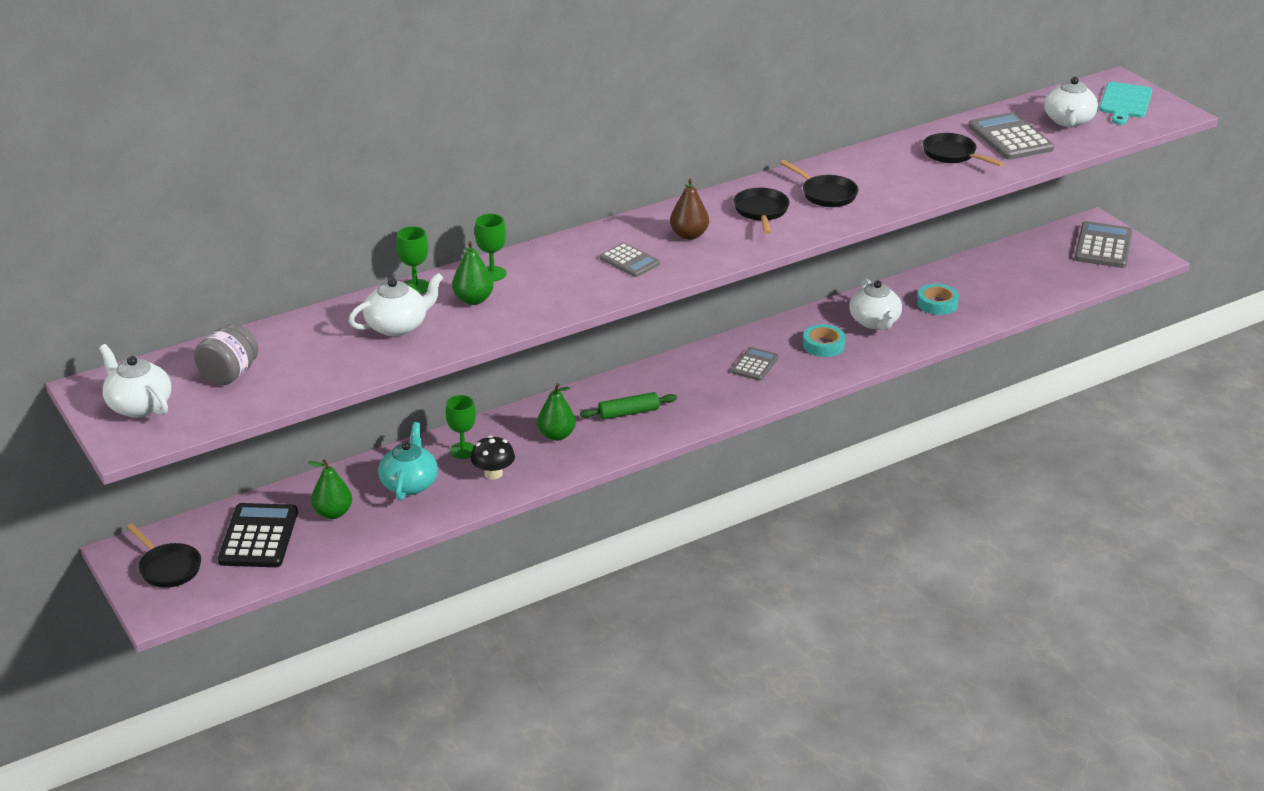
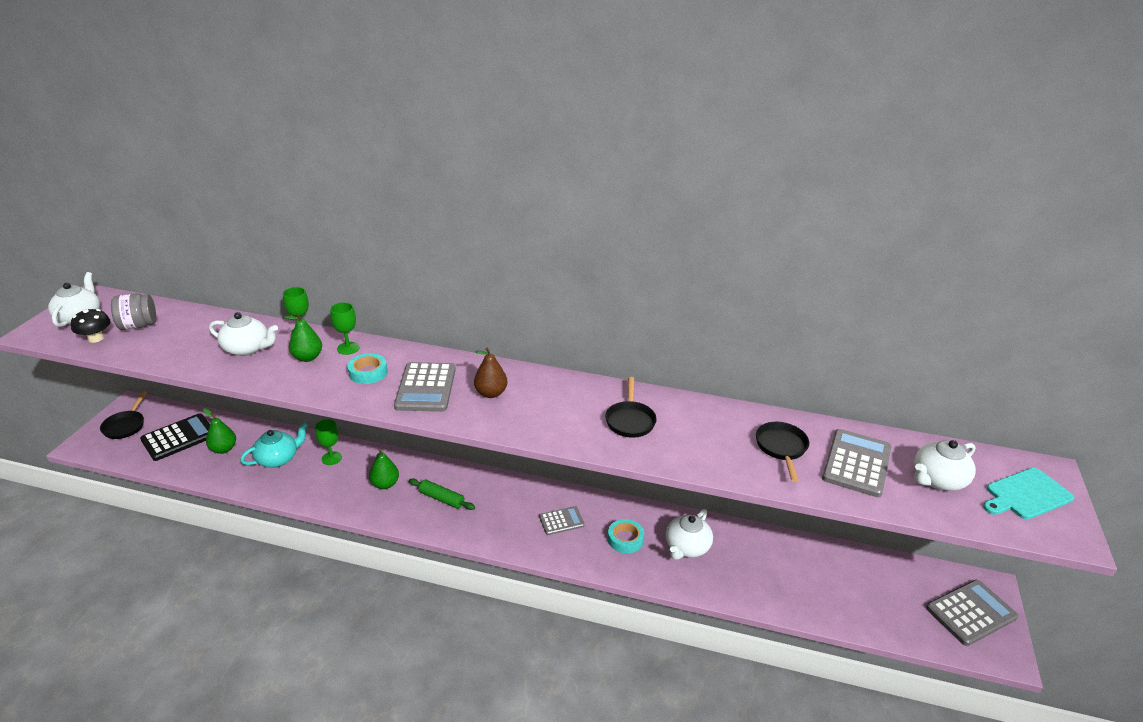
camera: 45 degrees right, 0 degrees up
black mushroom [471,436,515,479] -> black mushroom moved to [71,309,111,343]
grey calculator [599,243,660,277] -> grey calculator [394,362,456,412], size x1.68
black pan [733,188,790,234] -> none
turquoise tape [917,284,959,315] -> turquoise tape moved to [347,353,387,384]

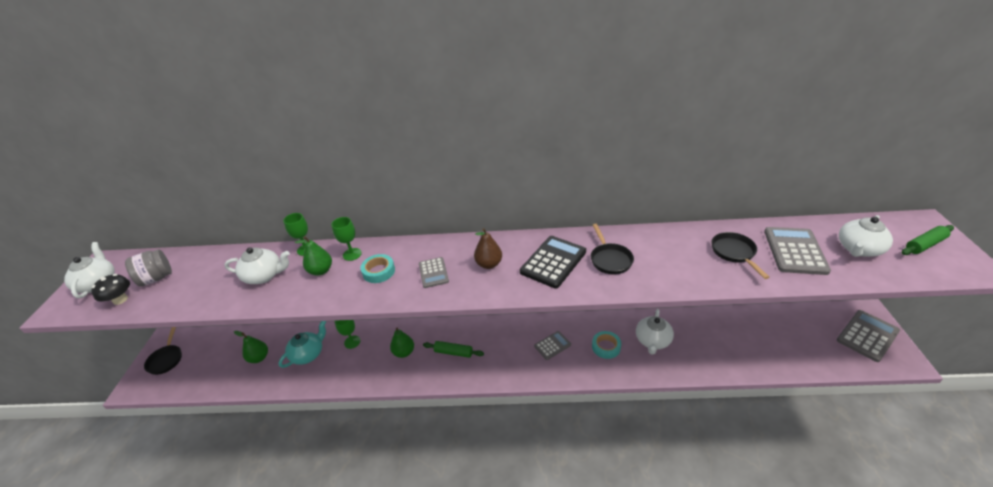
camera: 10 degrees left, 5 degrees up
black calculator [140,413,210,461] -> black calculator moved to [520,236,586,289]
grey calculator [394,362,456,412] -> grey calculator [419,257,449,288], size x0.59
turquoise cutting board [983,468,1074,520] -> green rolling pin [902,225,954,255]

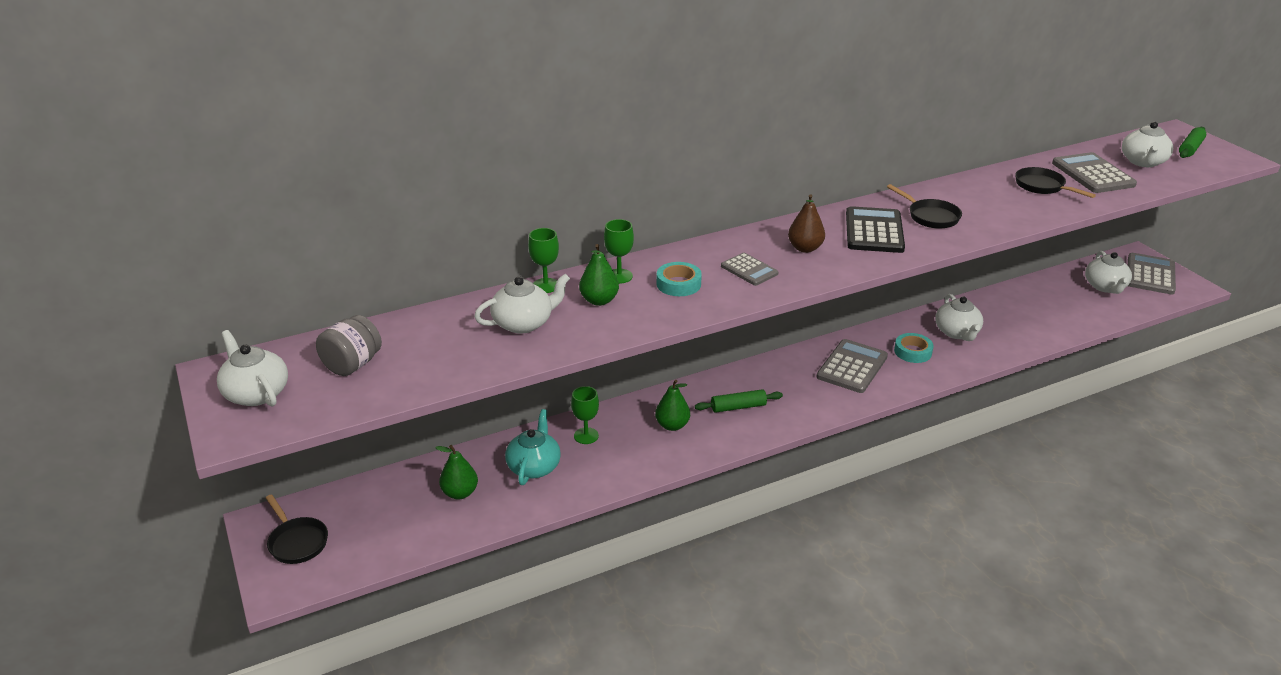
camera: 30 degrees left, 5 degrees down
black mushroom [91,274,130,305] -> none
grey calculator [534,331,571,360] -> grey calculator [817,339,888,393], size x1.68
none -> white teapot [1085,251,1132,294]

